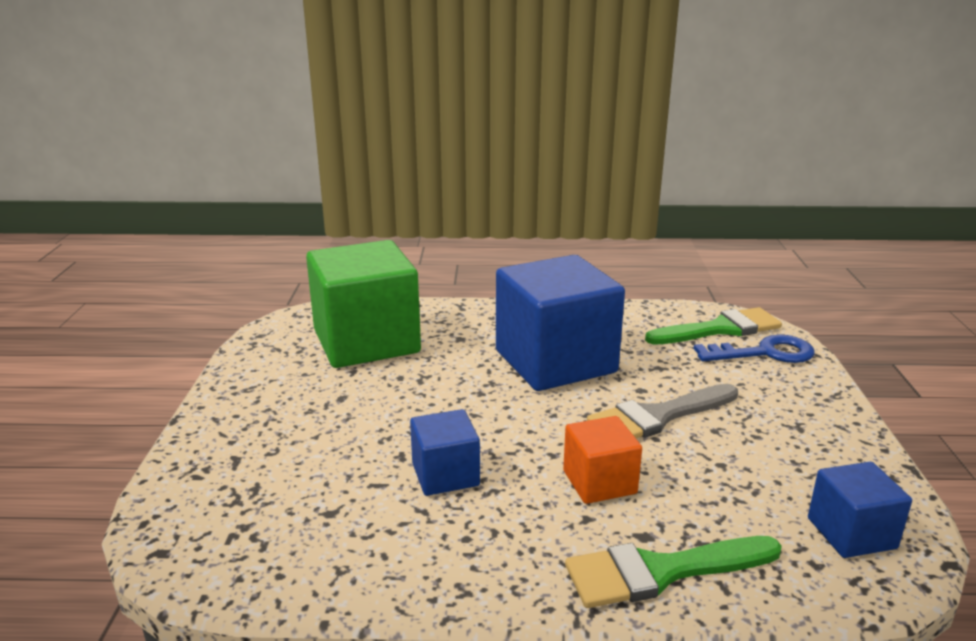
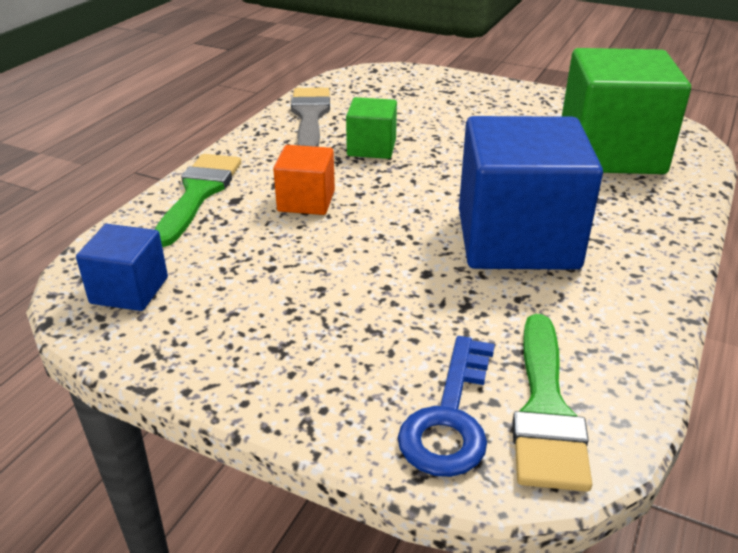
camera: 115 degrees right, 10 degrees up
blue cube [410,409,480,496] -> green cube [346,97,397,159]
grey brush [587,384,738,438] -> grey brush moved to [291,87,330,147]

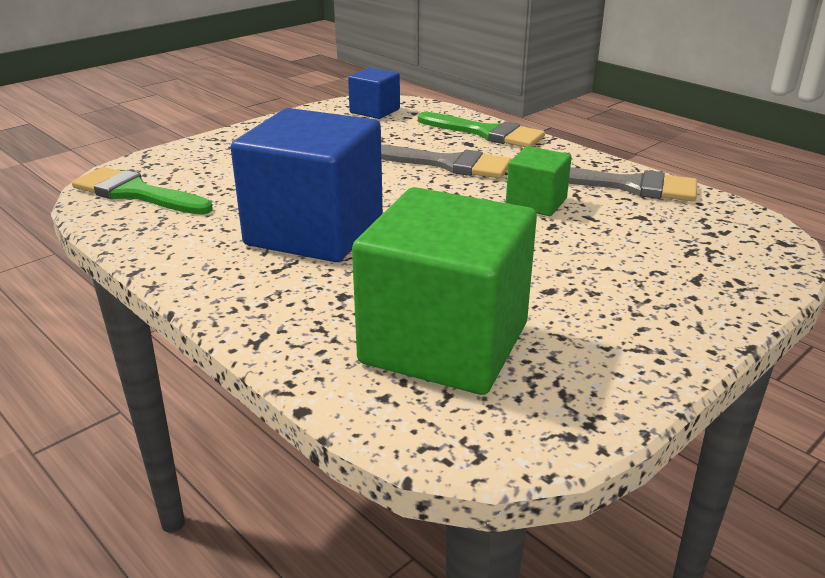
camera: 110 degrees right, 5 degrees down
orange cube [273,145,335,215] -> grey brush [381,145,511,179]
blue key [398,336,495,477] -> none

